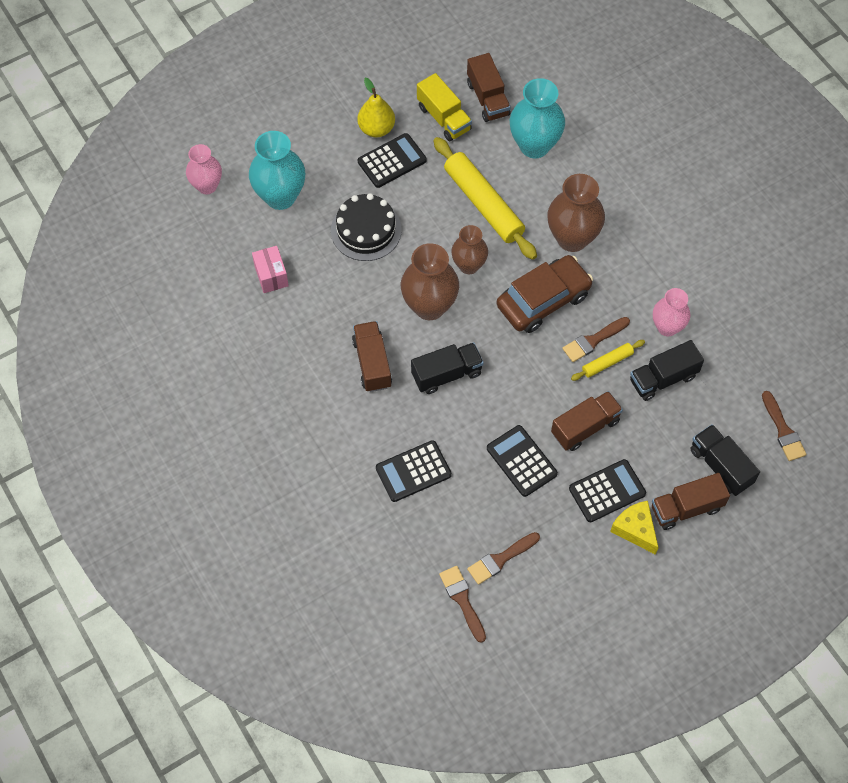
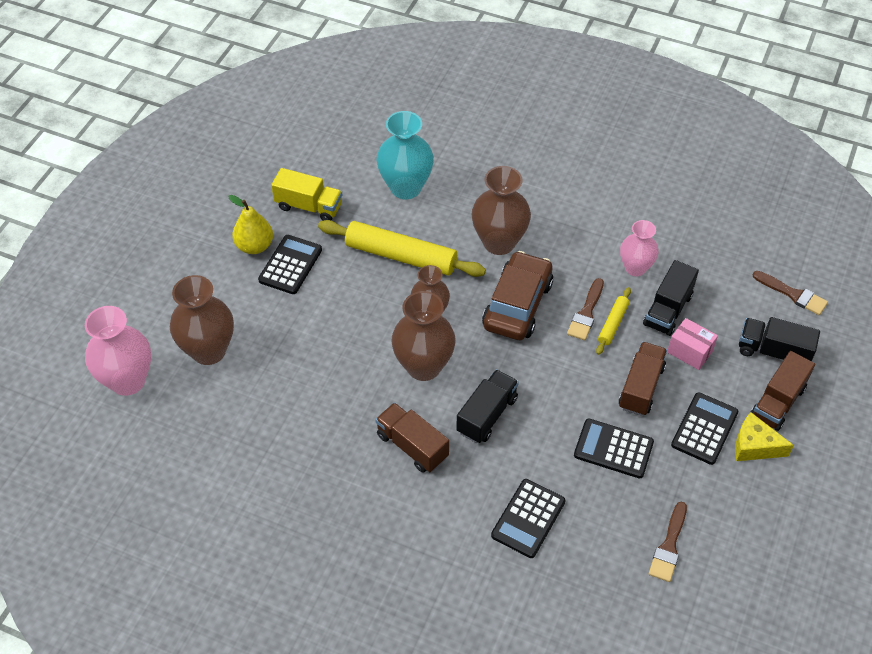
camera: 35 degrees left, 10 degrees down
pink vase [186,144,222,194] -> pink vase [85,306,151,396], size x1.56
turquoise vase [249,131,305,210] -> brown vase [170,275,234,365]
pink box [252,246,289,293] -> pink box moved to [667,318,718,370]
black cake [331,193,402,261] -> none
brown brush [439,566,486,643] -> none
brown truck [467,53,511,122] -> none

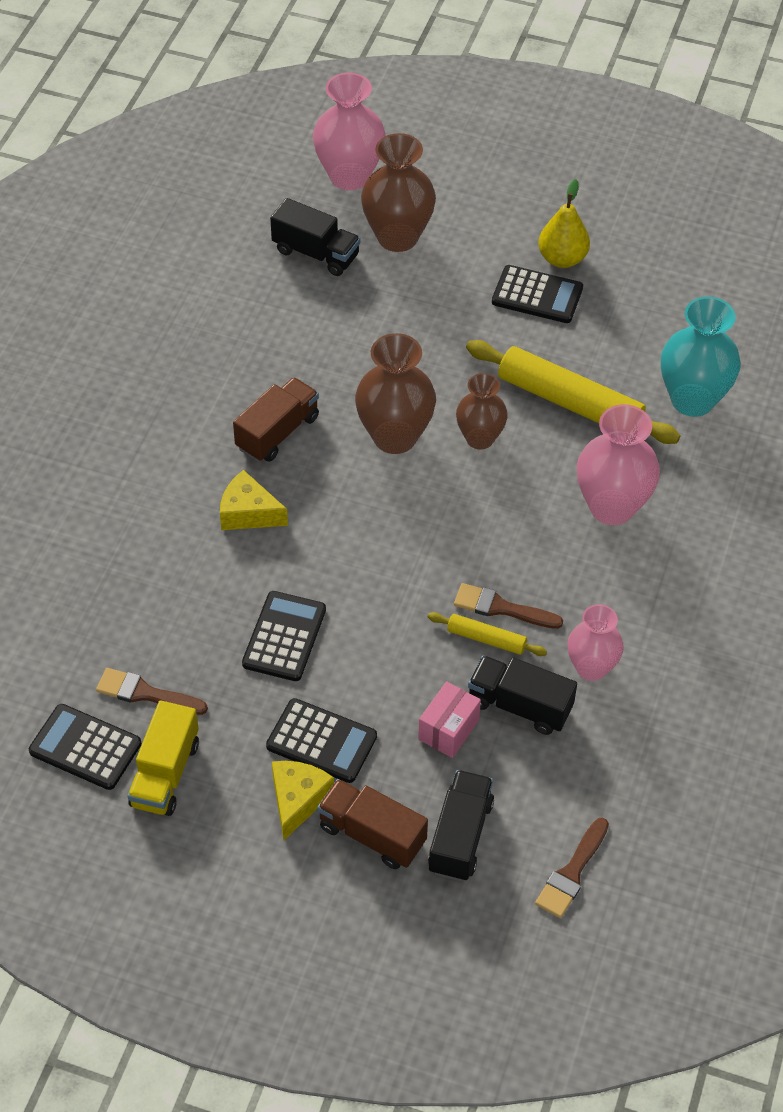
camera: 85 degrees right, 0 degrees up
yellow truck [271,168,342,221] -> yellow truck moved to [127,700,199,816]
yellow rolling pin [318,220,486,277] -> yellow rolling pin turned 75 degrees counterclockwise [466,340,680,444]
black truck [456,369,519,443] -> black truck moved to [270,198,360,276]
brown vase [472,166,531,255] -> pink vase [577,404,660,525]
brown car [482,251,553,340] -> none
black calculator [491,479,565,558] -> black calculator moved to [29,704,141,790]
brown truck [619,342,667,416] -> none
none -> yellow cheese [220,470,288,530]

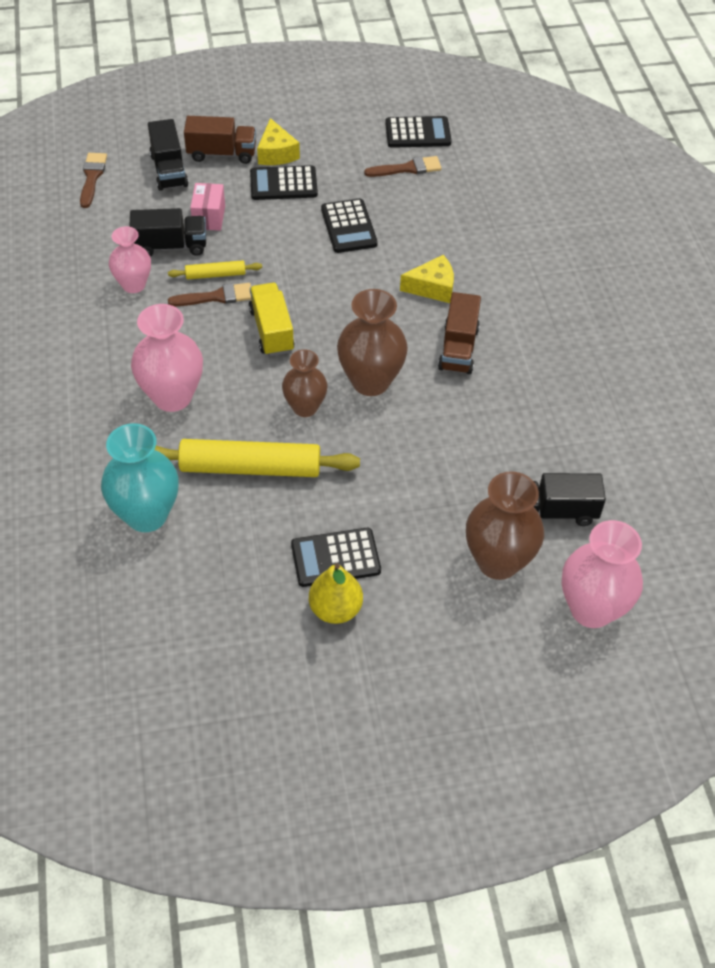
camera: 150 degrees right, 0 degrees up
yellow truck [127,700,199,816] -> yellow truck moved to [249,282,295,356]

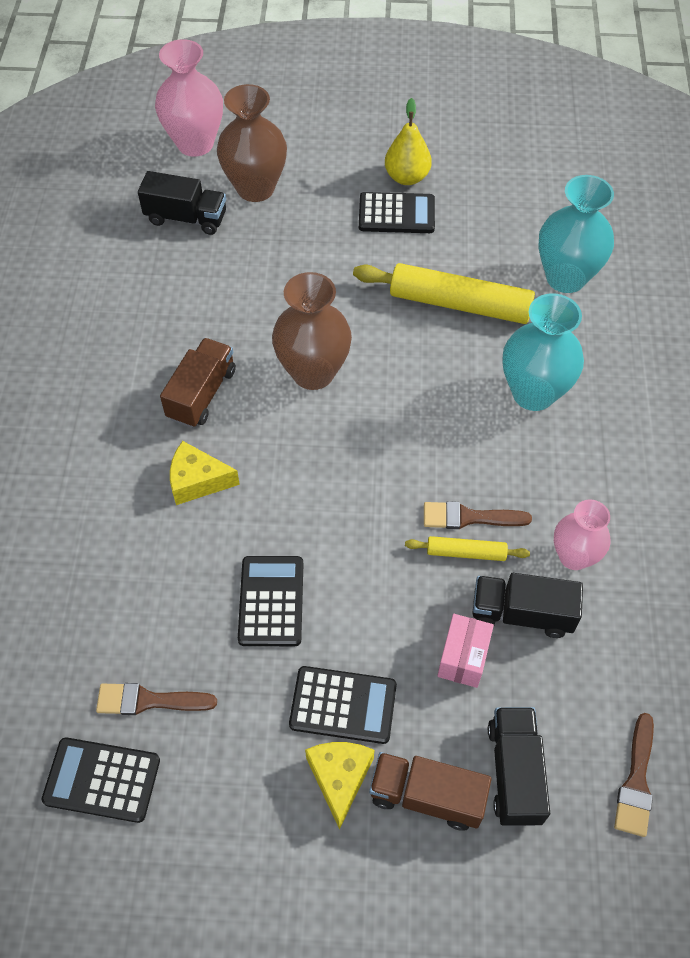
camera: 165 degrees left, 5 degrees up
pink vase [131,304,203,412] -> turquoise vase [503,293,584,411]
yellow truck [249,282,295,356] -> none
brown vase [282,349,327,417] -> none

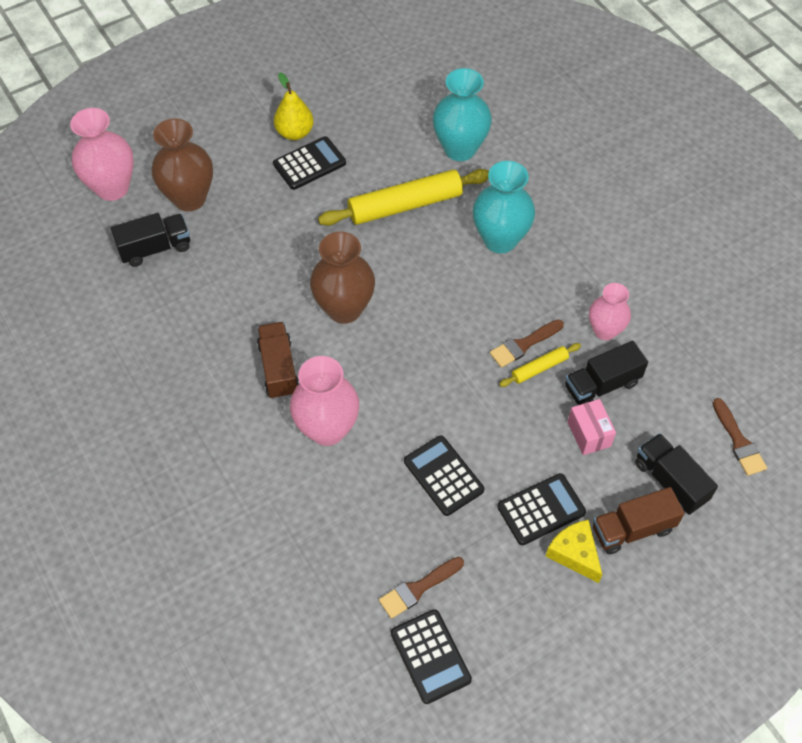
camera: 35 degrees left, 0 degrees up
black calculator [41,737,160,823] -> black calculator turned 90 degrees counterclockwise [391,609,472,704]
yellow cheese [170,441,240,505] -> pink vase [290,356,359,446]

